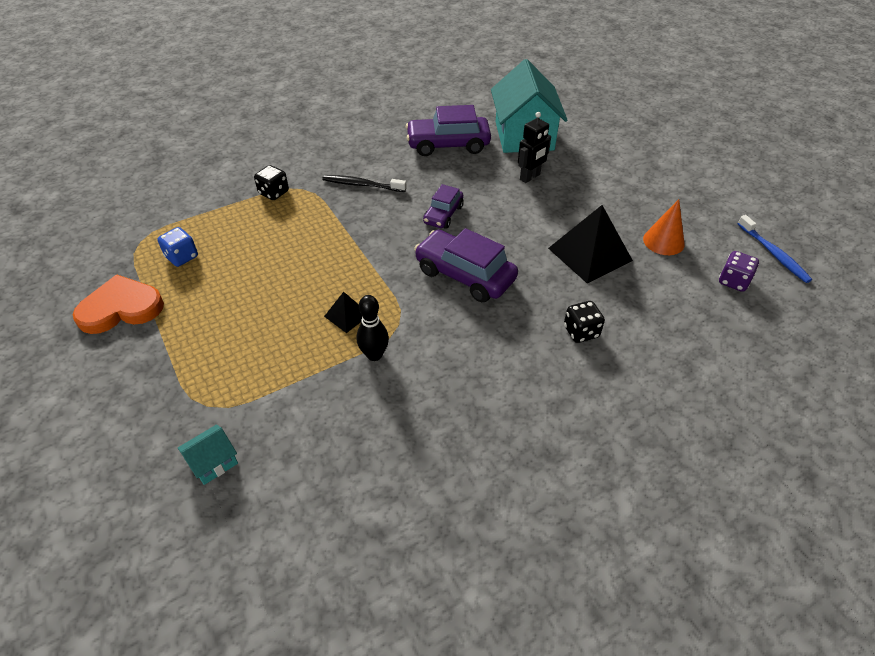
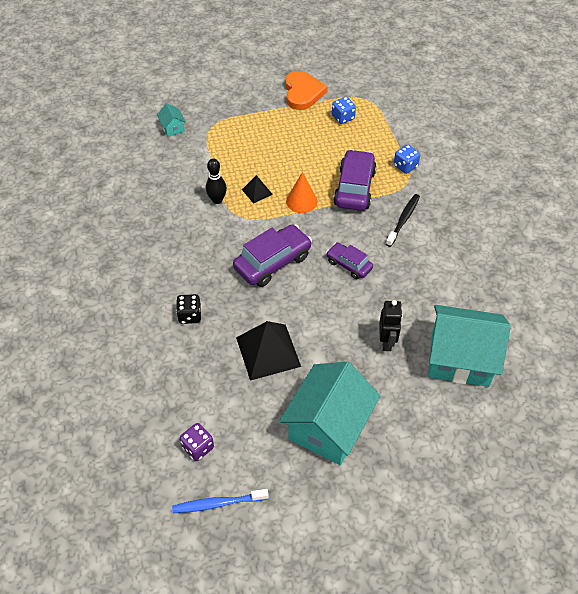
camera: 105 degrees right, 5 degrees up
black dice [254,165,289,200] -> blue dice [394,145,420,174]
purple car [405,105,491,156] -> purple car moved to [333,149,377,211]
black robot [518,112,551,183] -> black robot turned 150 degrees counterclockwise [379,300,403,351]
orange cone [643,199,685,255] -> orange cone moved to [286,172,318,213]
none -> turquoise house [280,362,380,465]

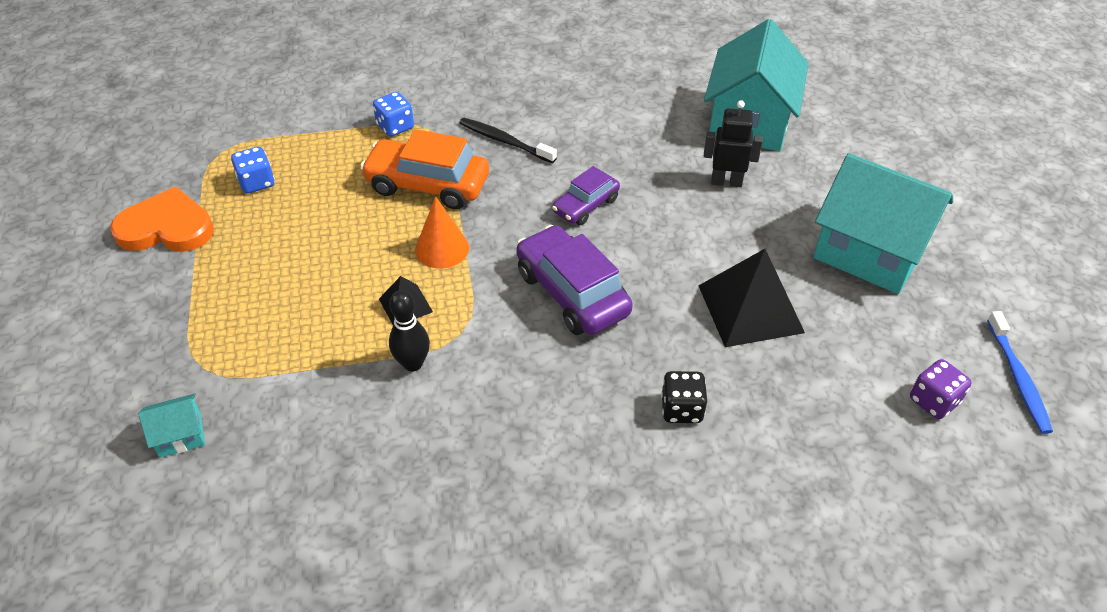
camera: 85 degrees left, 5 degrees down
purple car [333,149,377,211] -> orange car [360,129,489,209]

